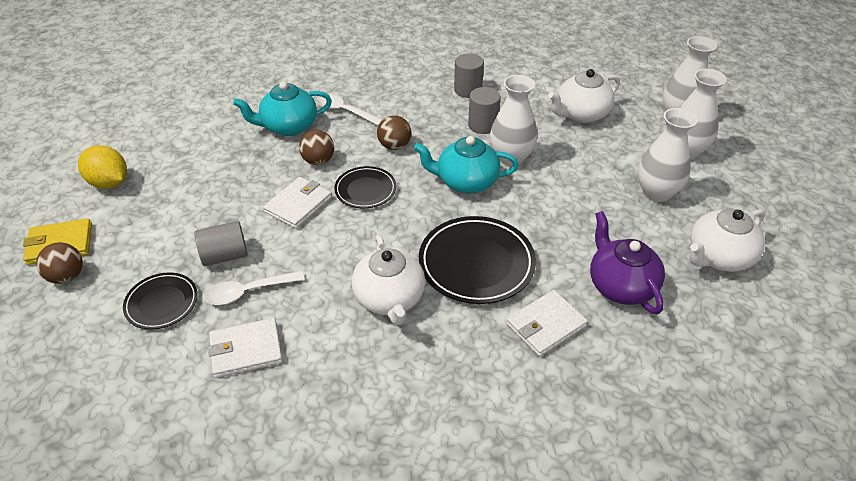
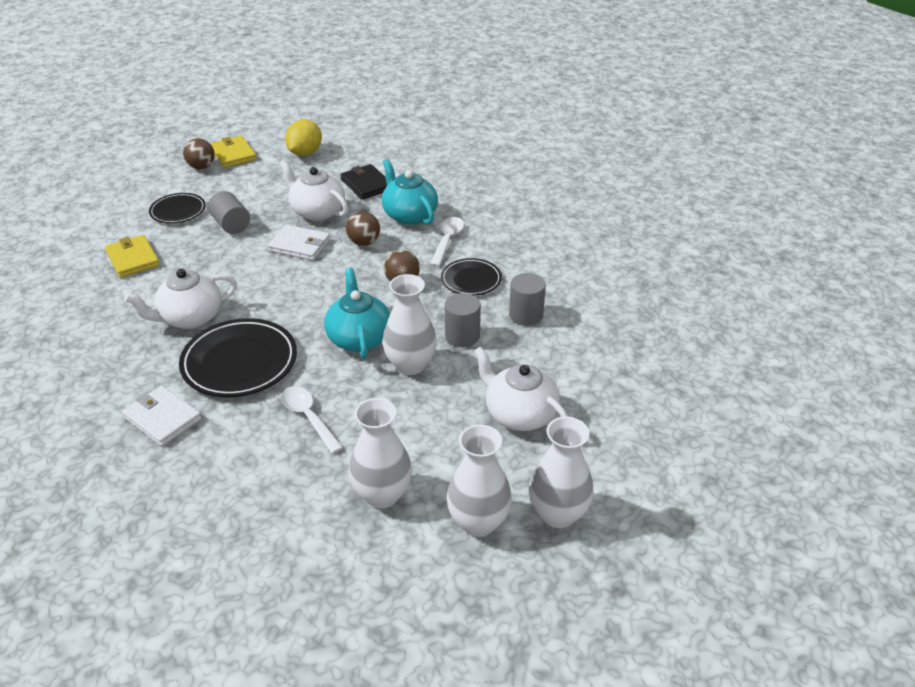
camera: 75 degrees right, 5 degrees down
white spoon [204,271,305,305] -> white spoon moved to [281,386,343,454]
white wallet [208,318,283,378] -> yellow wallet [105,235,160,278]
black plate [334,166,396,208] -> black plate moved to [441,258,502,296]
purple teapot [590,211,665,314] -> none
white teapot [690,209,765,272] -> white teapot moved to [280,160,348,221]
none -> black wallet [340,164,387,200]

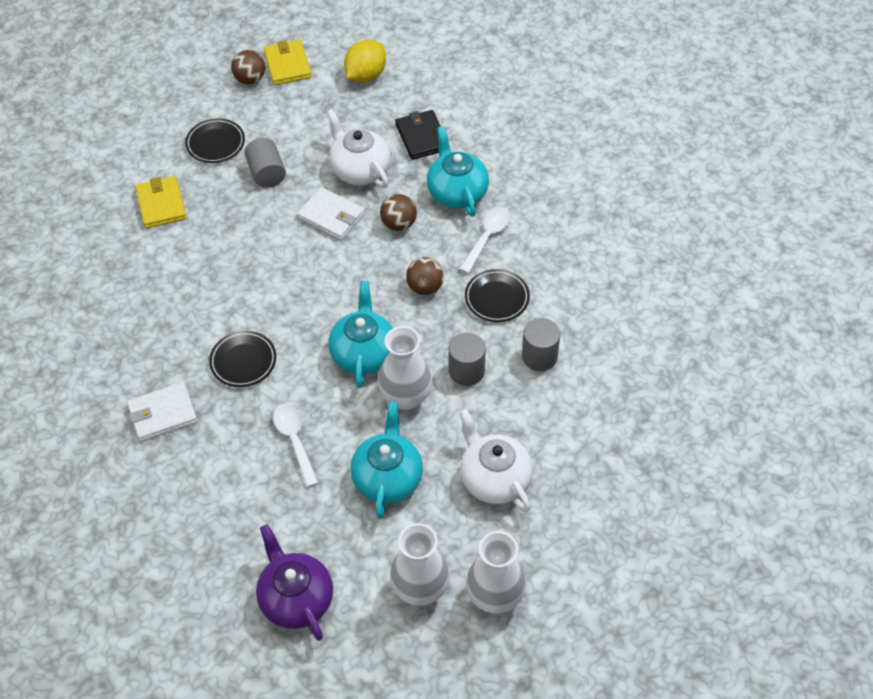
camera: 15 degrees right, 15 degrees up
white wallet [122,386,202,446] -> white wallet turned 75 degrees counterclockwise [127,382,198,441]
white teapot [124,269,237,329] -> none
black plate [179,318,297,397] -> black plate [209,331,276,387], size x0.59
white vase [349,398,412,508] -> none
none -> purple teapot [256,524,333,641]
none -> turquoise teapot [350,401,423,519]

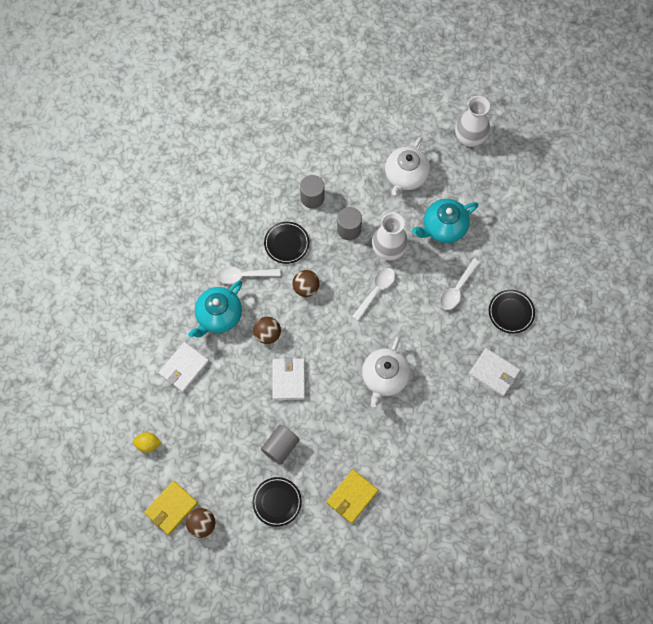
camera: 125 degrees left, 15 degrees up
black plate [209,331,276,387] -> black plate moved to [489,290,535,334]
purple teapot [256,524,333,641] -> none
white teapot [326,109,391,188] -> white teapot moved to [362,337,410,407]
turquoise teapot [329,281,393,388] -> white spoon [352,268,395,321]
yellow lemon [344,40,386,83] -> yellow lemon [133,432,162,453], size x0.61
white vase [390,523,450,606] -> none
black wallet [395,110,441,160] -> white wallet [159,342,209,392]

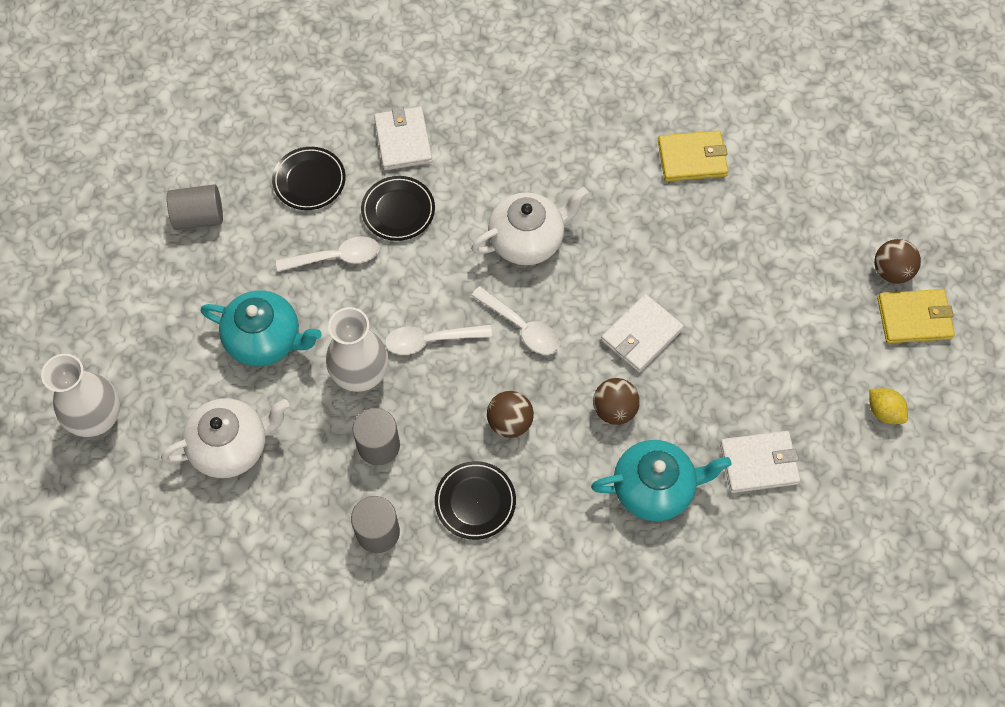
camera: 135 degrees left, 5 degrees down
white spoon [217,267,281,284] -> white spoon moved to [471,286,560,355]
black plate [252,477,302,527] -> black plate moved to [361,176,435,241]
grey cylinder [261,425,300,465] -> grey cylinder moved to [167,184,223,230]

